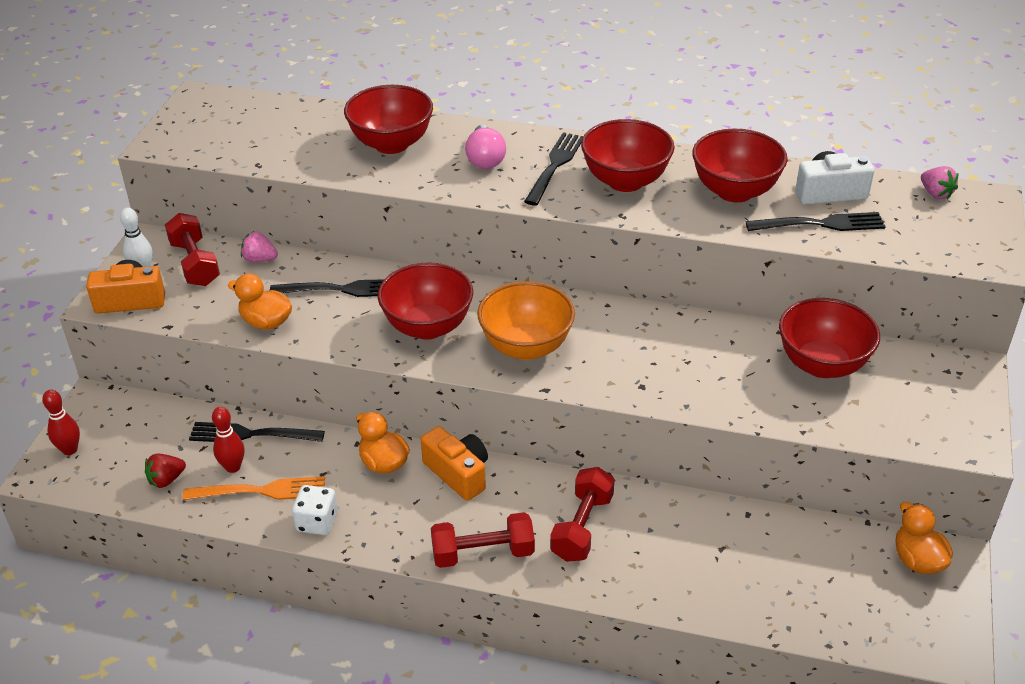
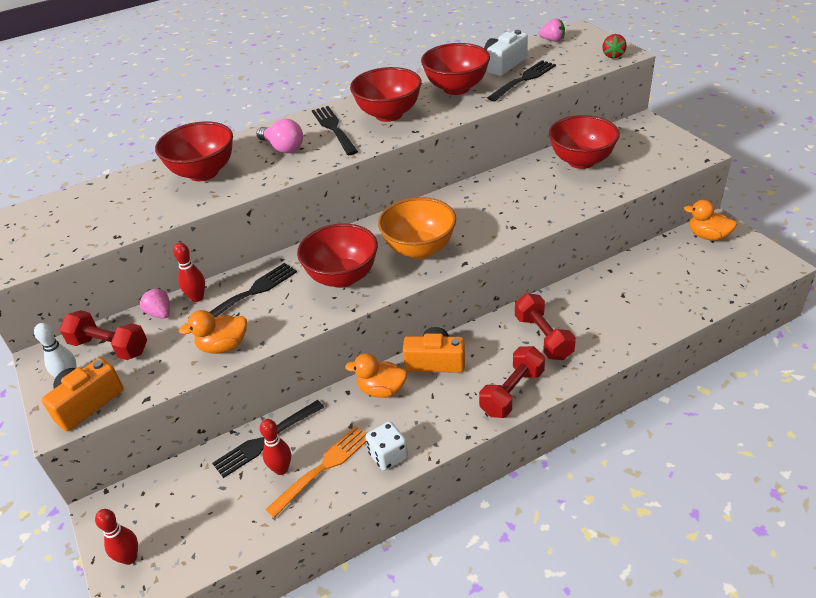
camera: 40 degrees left, 0 degrees up
red strawberry [145,454,186,488] -> red strawberry moved to [603,34,627,59]
pink strawberry [241,231,278,262] -> pink strawberry turned 75 degrees clockwise [139,288,170,319]
none -> red bowling pin [173,243,205,302]

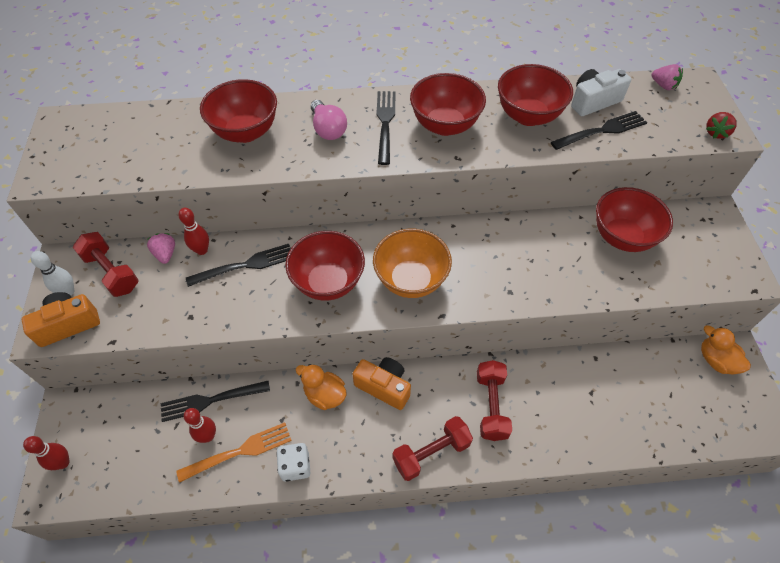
camera: 20 degrees right, 15 degrees up
orange duck [179,310,247,354] -> none

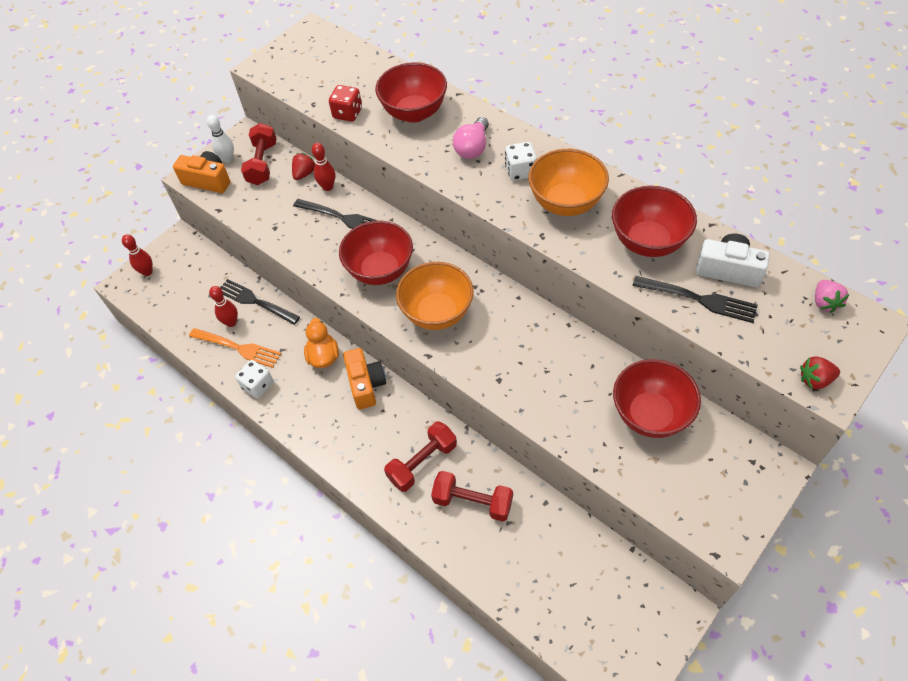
camera: 50 degrees right, 0 degrees up
pink strawberry [147,233,175,264] -> red strawberry [292,153,315,180]
black fork [376,91,396,165] -> white dice [505,142,537,181]
red dumbbell [392,416,473,481] -> red dumbbell moved to [431,471,513,521]
red bowl [410,73,486,136] -> orange bowl [528,149,609,216]
orange duck [701,325,751,374] -> none
none -> red dice [329,85,362,122]

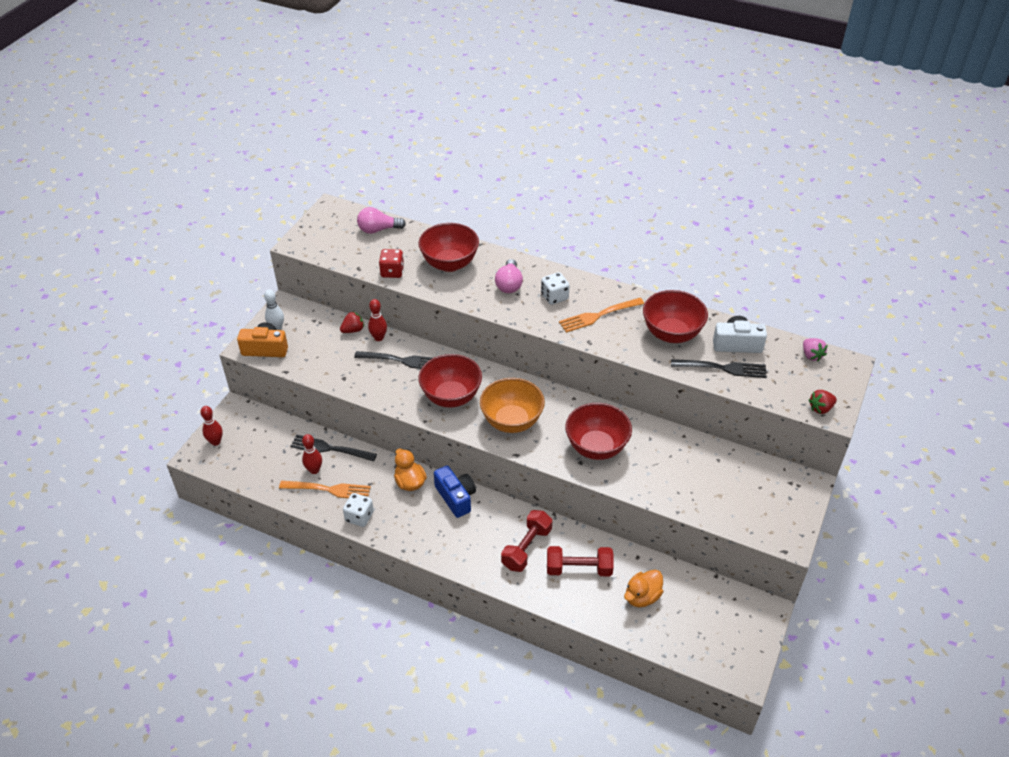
camera: 20 degrees left, 10 degrees down
red dumbbell [241,123,277,185] -> none
red strawberry [292,153,315,180] -> red strawberry turned 45 degrees clockwise [340,312,364,333]
orange camera [343,348,386,409] -> blue camera [434,465,476,518]
orange bowl [528,149,609,216] -> orange fork [559,298,644,333]
red bowl [613,359,701,438] -> red bowl moved to [565,403,632,460]
none -> pink light bulb [357,207,406,234]
none -> orange duck [624,570,663,607]

